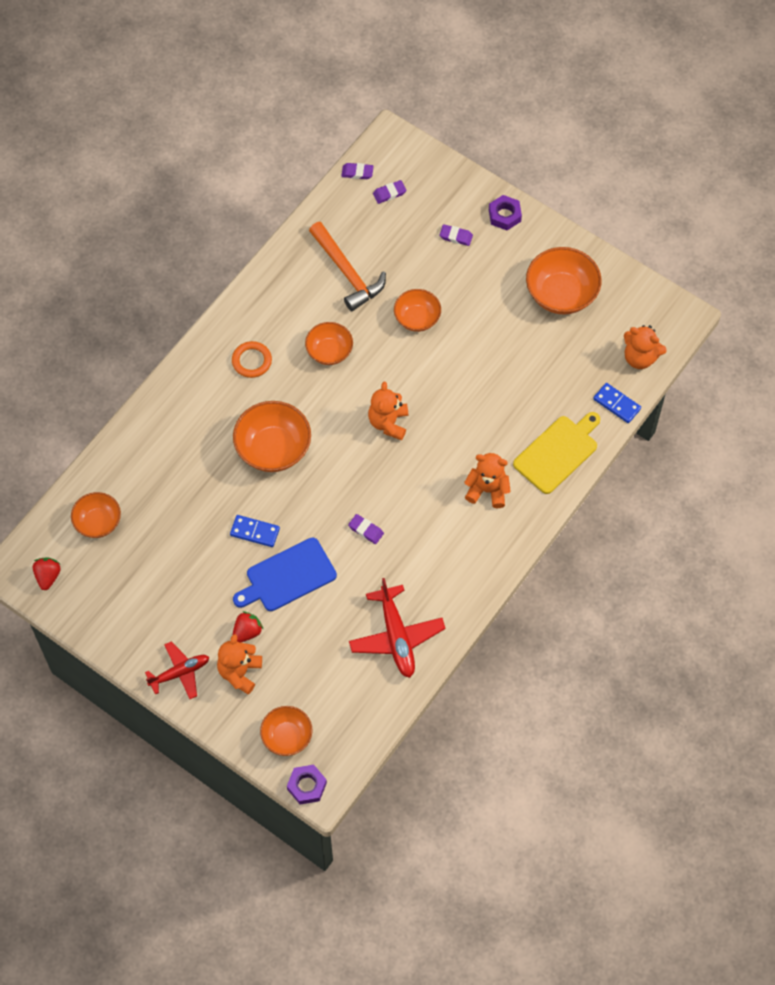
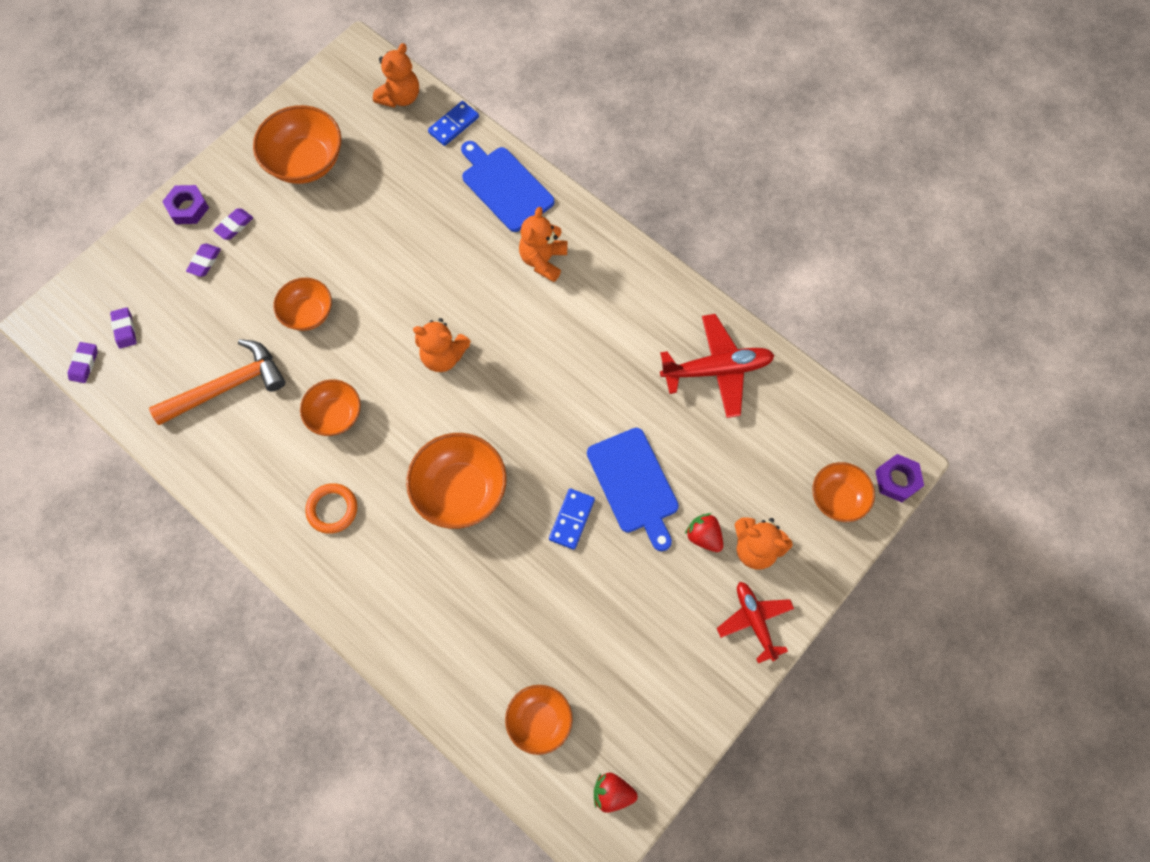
camera: 85 degrees left, 5 degrees up
purple eraser [348,514,384,544] -> purple eraser moved to [213,209,253,240]
yellow cutting board [513,412,600,494] -> blue cutting board [461,141,555,232]

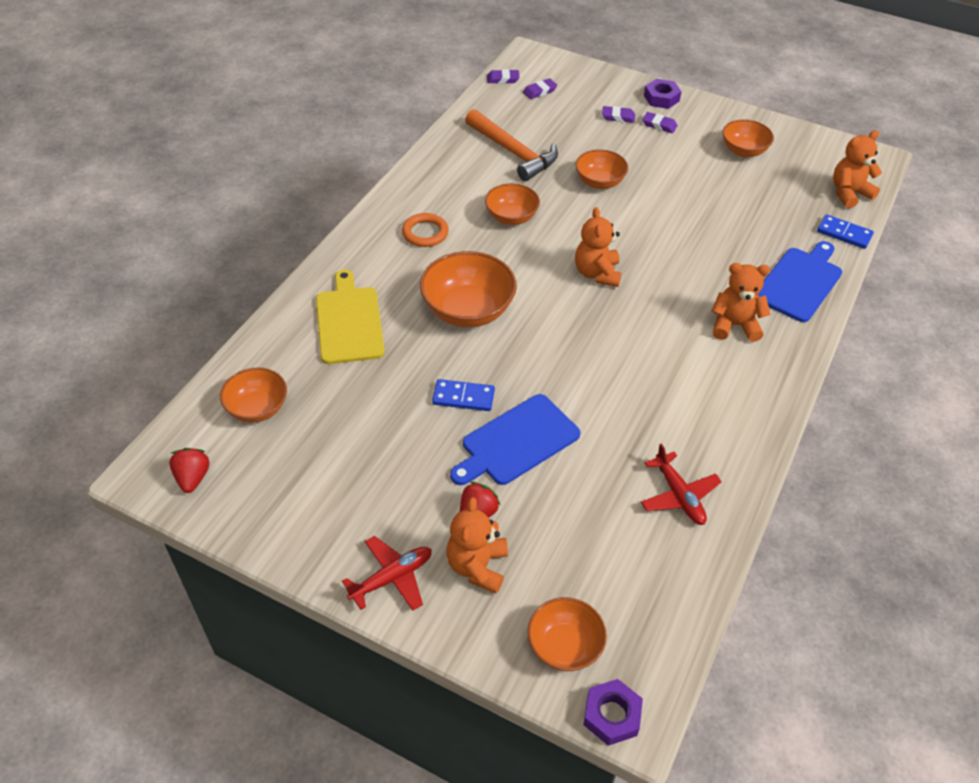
camera: 75 degrees right, 20 degrees down
orange bowl [253,105,342,184] -> orange bowl [722,119,774,157], size x0.63
orange teddy bear [373,43,419,108] -> orange teddy bear turned 135 degrees clockwise [833,130,882,208]
red plane [660,314,775,418] -> red plane [641,443,722,525], size x0.66
none -> yellow cutting board [316,270,385,364]

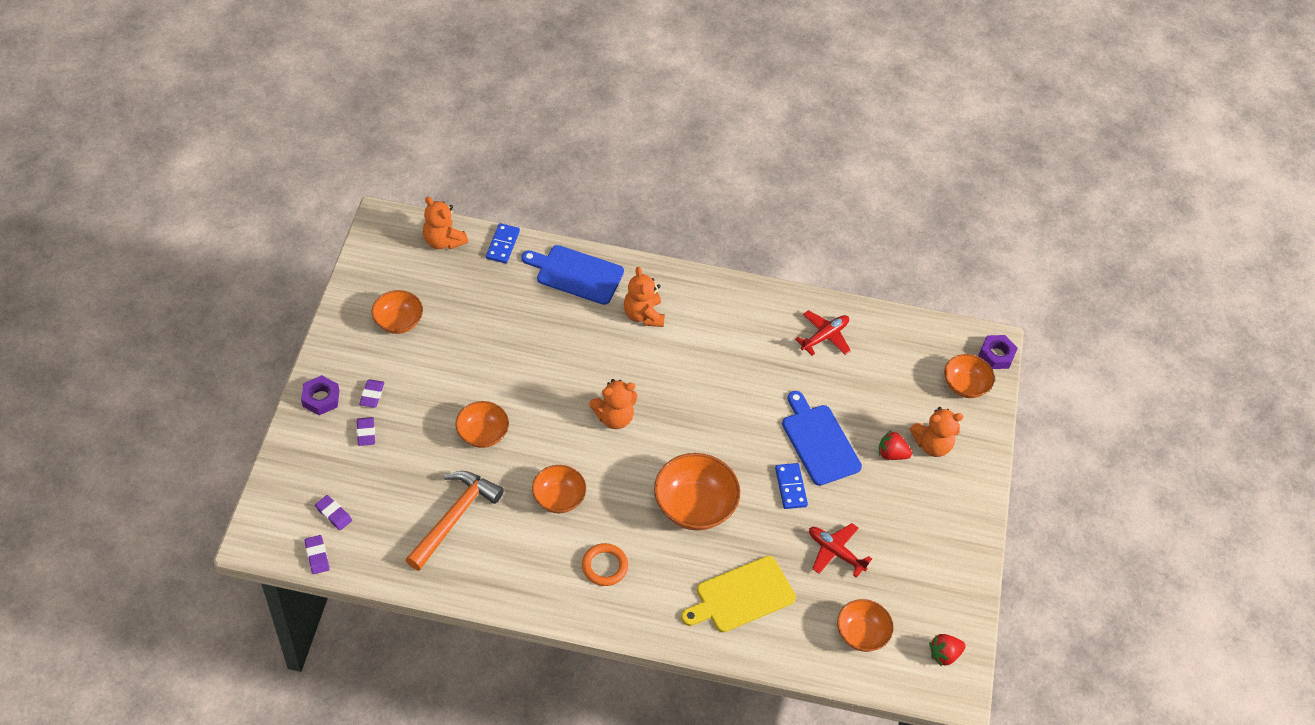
camera: 110 degrees left, 5 degrees up
red plane [342,536,432,611] -> red plane moved to [809,523,872,578]
blue cutting board [450,394,580,485] -> blue cutting board turned 150 degrees counterclockwise [782,391,862,486]

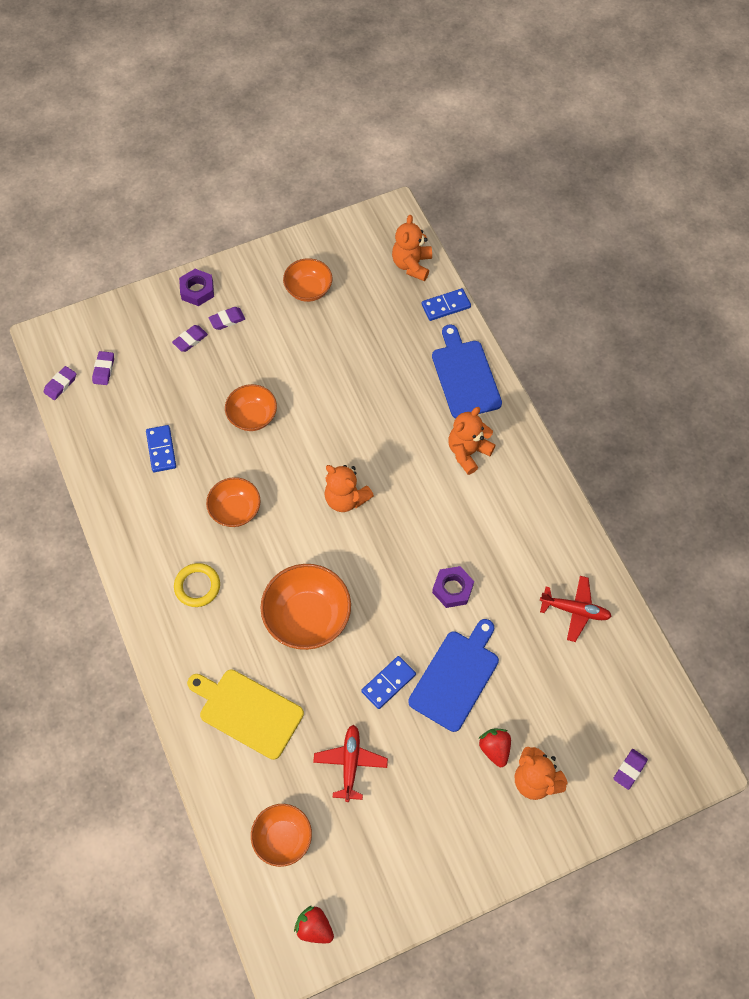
camera: 60 degrees right, 10 degrees up
orange hammer [405,471,504,571] -> blue domino [146,425,176,472]
orange ring [582,543,628,586] -> yellow ring [174,563,220,607]
orange bowl [944,354,995,398] -> purple eraser [613,749,648,790]
purple nut [978,335,1018,369] -> purple nut moved to [432,566,474,608]

